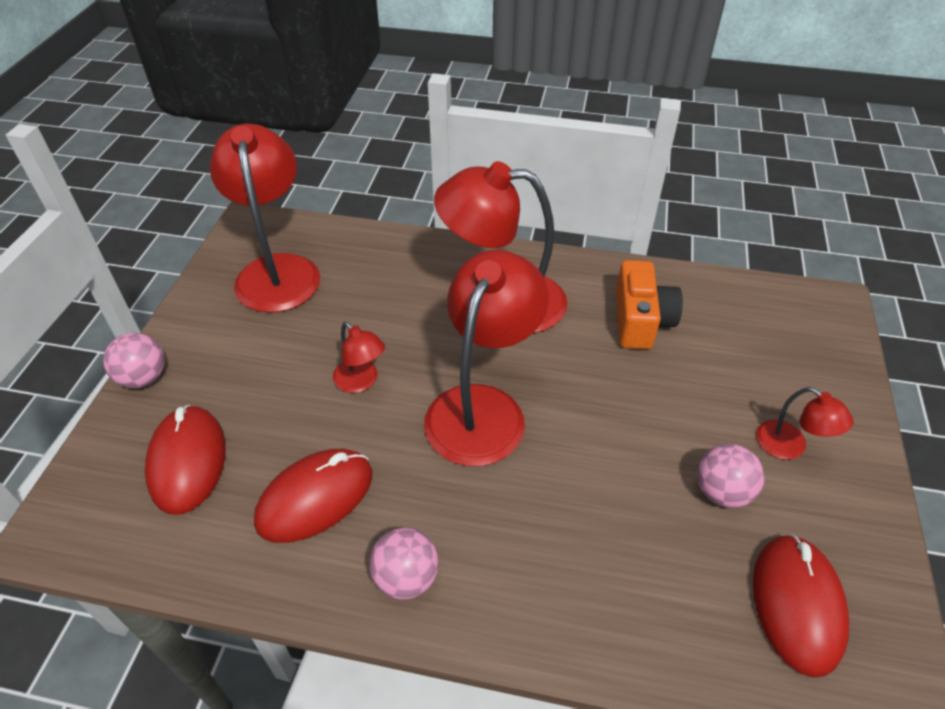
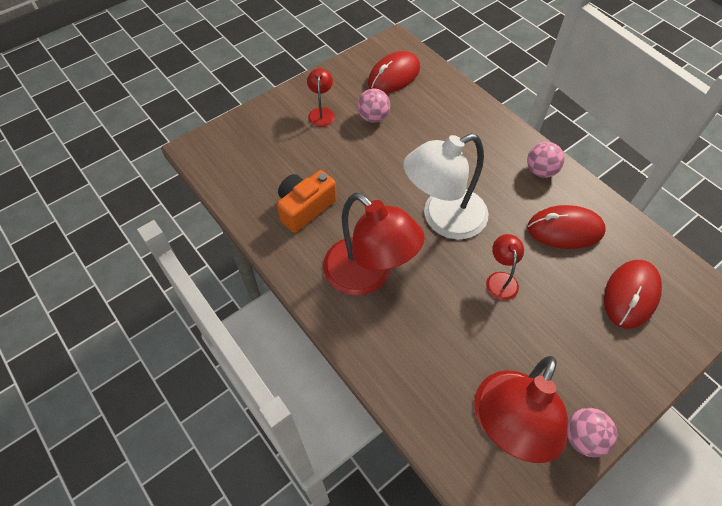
camera: 140 degrees left, 10 degrees up
pink ball [103,333,165,388] -> pink ball moved to [567,408,617,457]
red lamp [424,250,549,466] -> white lamp [403,134,489,239]

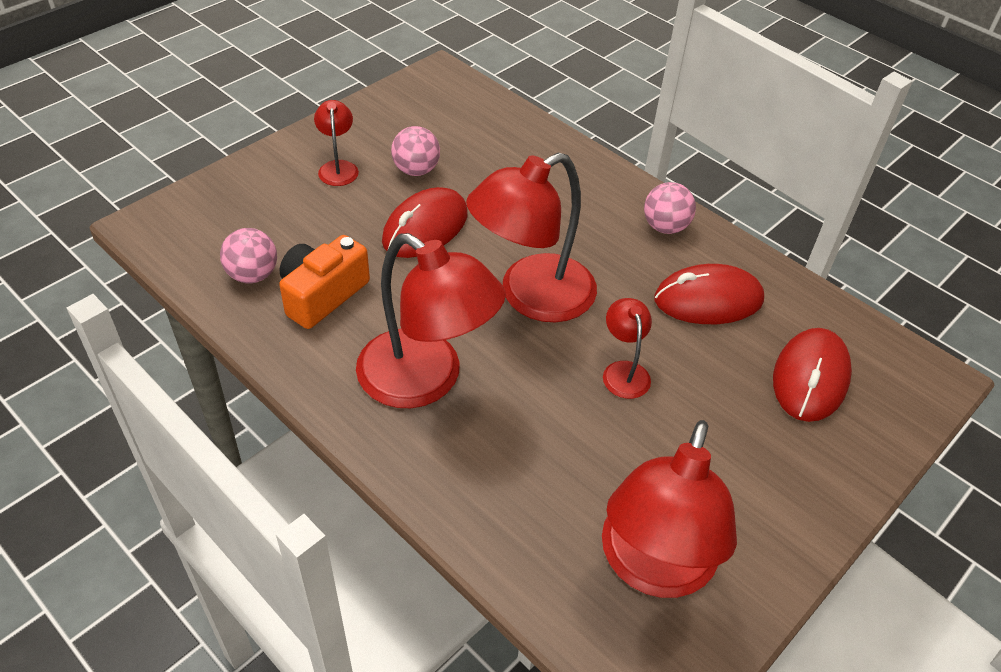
camera: 10 degrees left, 10 degrees down
red mouse [368,51,420,93] -> red mouse moved to [382,187,468,258]
white lamp [403,134,489,239] -> red lamp [466,153,597,322]
pink ball [567,408,617,457] -> pink ball moved to [220,228,277,283]

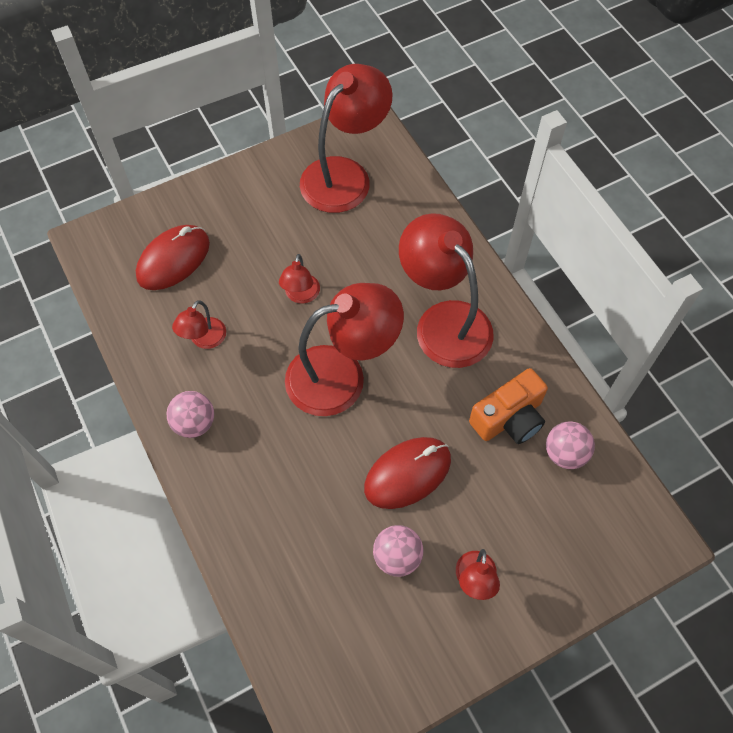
camera: 160 degrees left, 15 degrees up
red mouse [654,264,764,324] -> red lamp [172,300,226,349]

